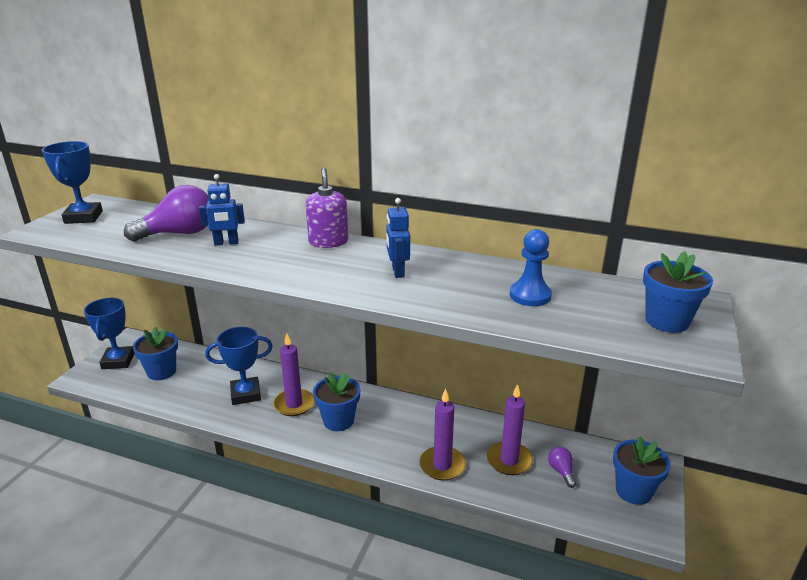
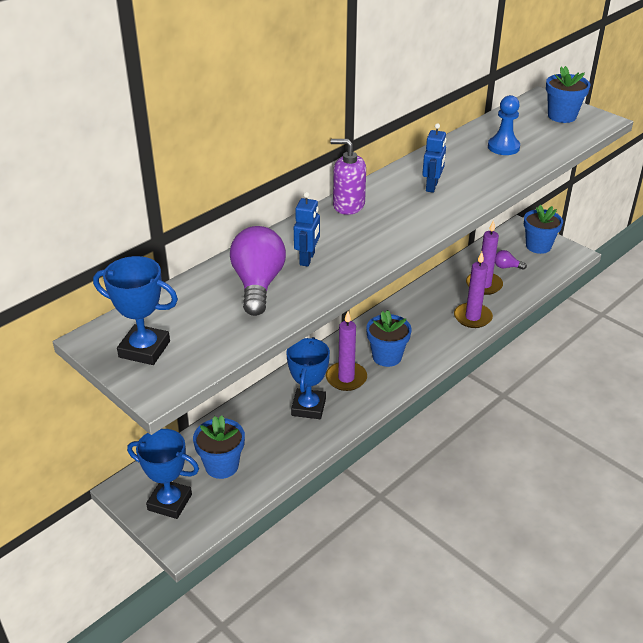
camera: 65 degrees left, 10 degrees up
blue robot [386,198,410,278] -> blue robot turned 90 degrees counterclockwise [422,123,446,193]

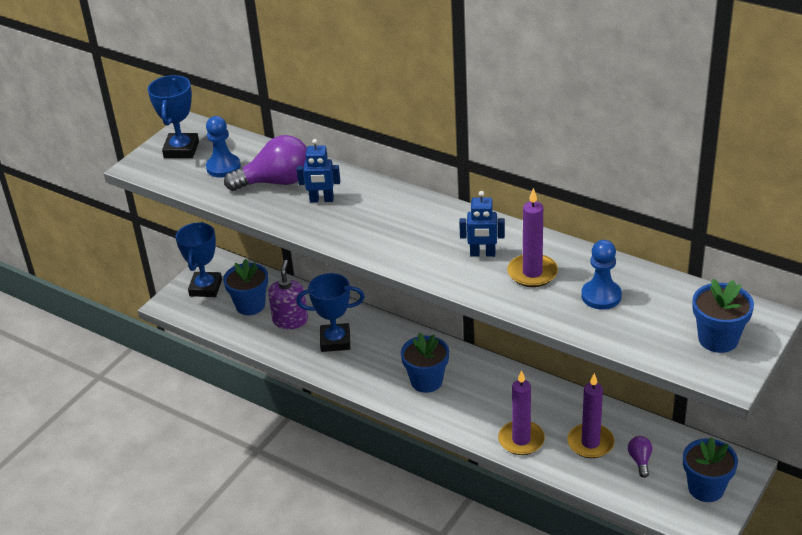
camera: 80 degrees right, 0 degrees up
purple candle [326,311,367,391] -> purple candle moved to [507,188,558,287]
purple soap dispenser [331,139,366,215] -> purple soap dispenser moved to [268,260,308,329]
none -> blue pawn [206,116,241,178]

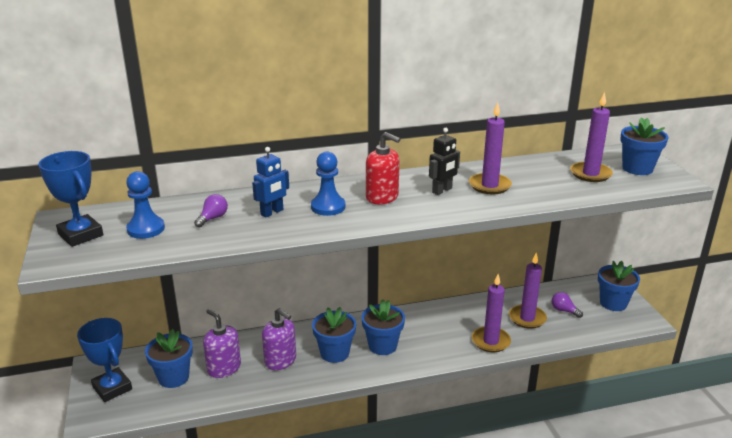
camera: 50 degrees left, 10 degrees down
purple light bulb [224,135,307,191] -> purple light bulb [194,194,228,228], size x0.47
blue trophy [296,273,365,352] -> purple soap dispenser [262,308,296,370]
blue robot [459,191,505,257] -> black robot [429,128,460,195]
blue pawn [581,240,622,309] -> blue pawn moved to [311,152,345,216]
none -> blue flower pot [312,307,356,363]
none -> red soap dispenser [366,132,400,204]
none -> purple candle [570,92,613,182]

